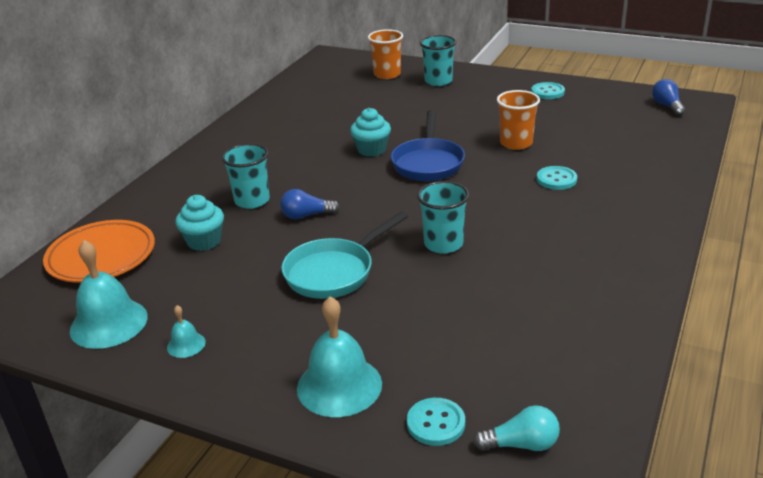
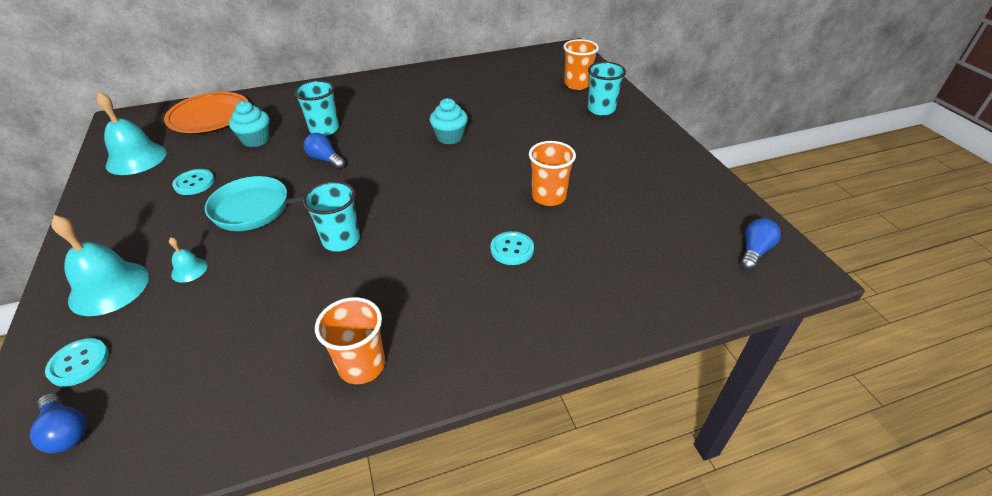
camera: 45 degrees right, 10 degrees up
turquoise bell [167,305,206,358] -> turquoise bell moved to [169,237,208,283]
blue pan [391,110,465,181] -> none
turquoise light bulb [473,405,560,451] -> blue light bulb [30,393,87,453]
turquoise button [531,82,565,99] -> turquoise button moved to [172,169,215,195]
none -> orange cup [315,297,385,384]

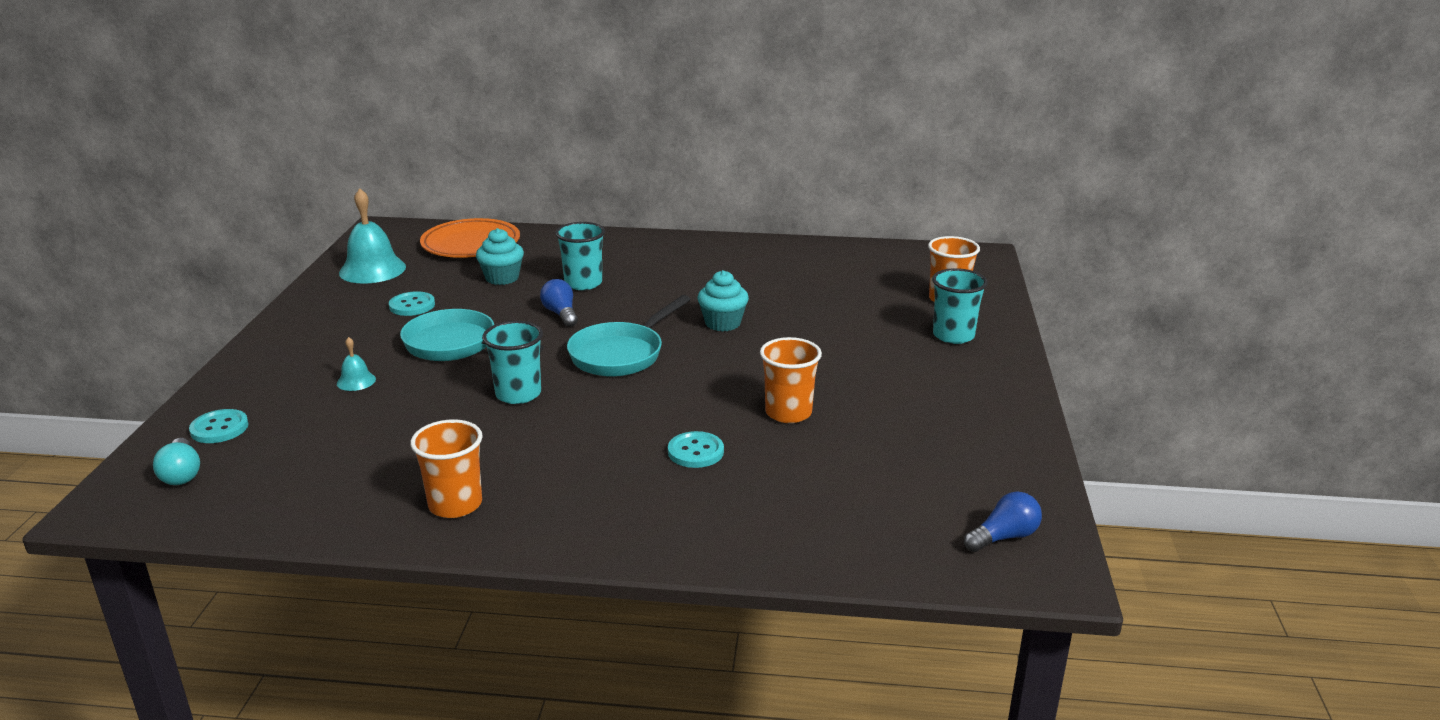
camera: 25 degrees right, 15 degrees down
blue light bulb [30,393,87,453] -> turquoise light bulb [153,438,200,485]
turquoise bell [51,215,149,316] -> none
none -> turquoise pan [567,295,691,377]

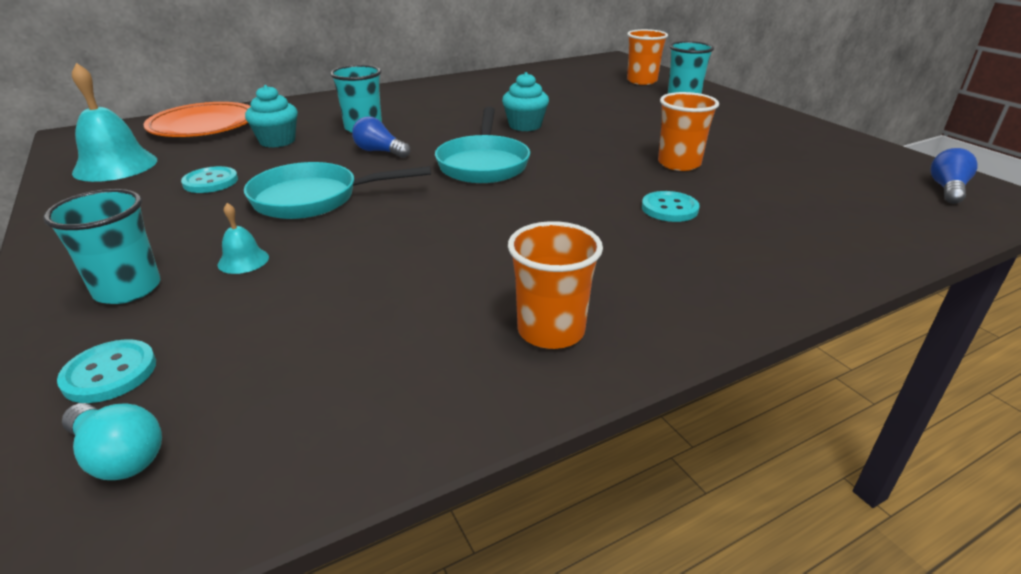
camera: 35 degrees left, 5 degrees up
turquoise cup [482,321,543,404] -> turquoise cup moved to [43,189,160,304]

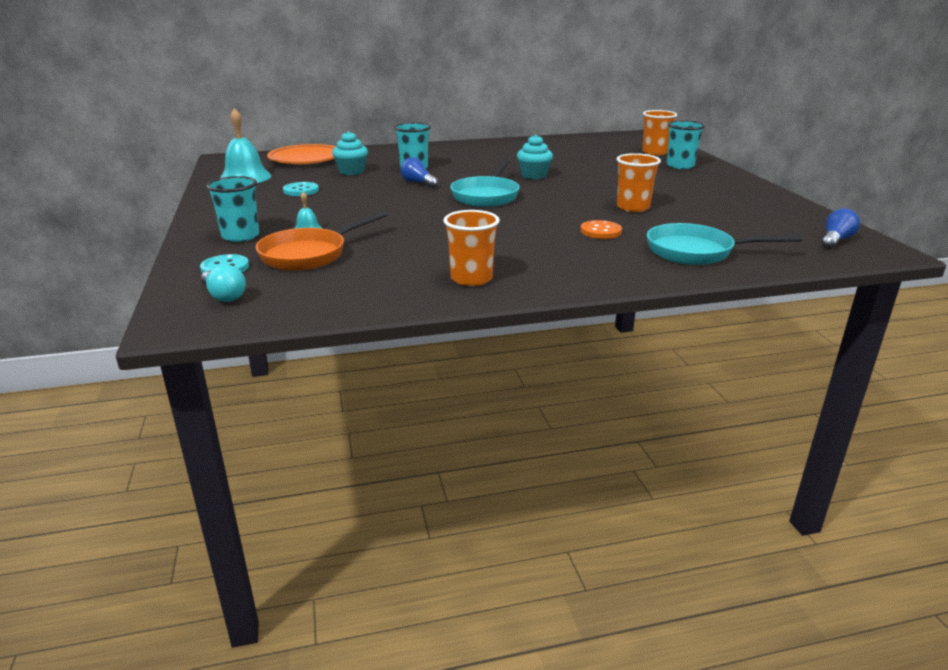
camera: 15 degrees right, 5 degrees down
turquoise pan [244,162,431,219] -> turquoise pan moved to [647,223,802,265]
turquoise button [642,191,700,222] -> orange button [580,220,622,239]
none -> orange pan [256,211,387,271]

